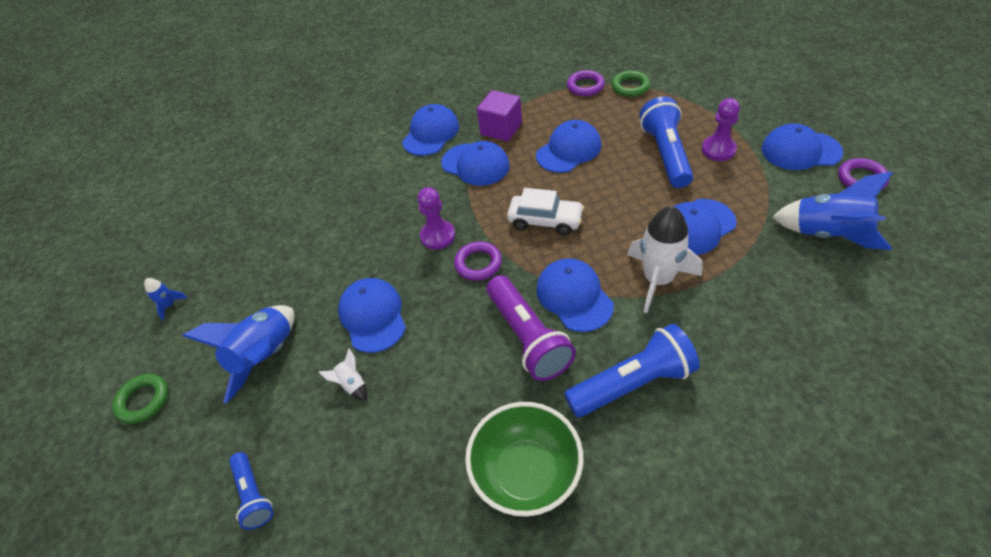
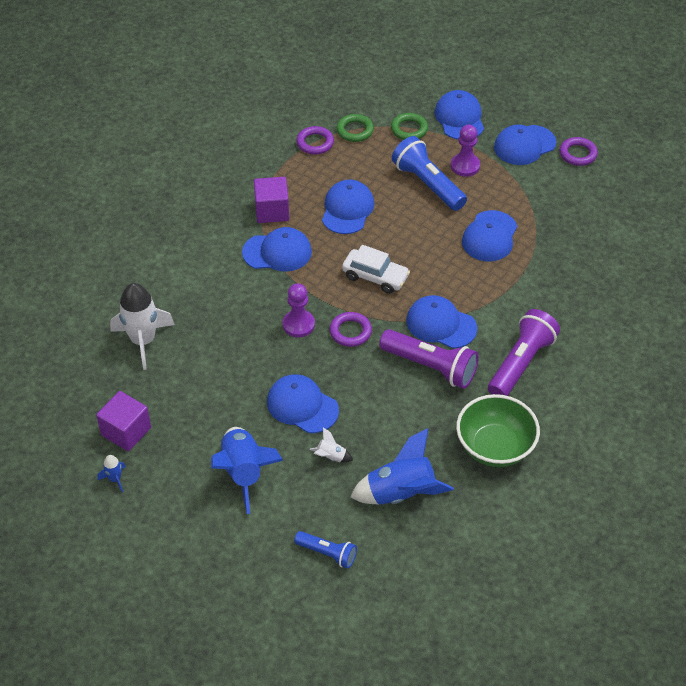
camera: 40 degrees left, 0 degrees up
green ring [112,374,168,424] -> green ring moved to [391,113,428,140]
blue cap [402,104,459,156] -> blue cap moved to [435,90,484,140]
white car [507,188,584,235] -> white car turned 45 degrees clockwise [342,245,410,294]
blue flashlight [564,324,700,417] -> purple flashlight [488,309,560,396]
white rocket [628,206,703,313] -> white rocket moved to [110,283,175,370]
blue rocket [772,171,893,250] -> blue rocket moved to [350,428,454,505]
none -> purple cube [96,391,151,451]

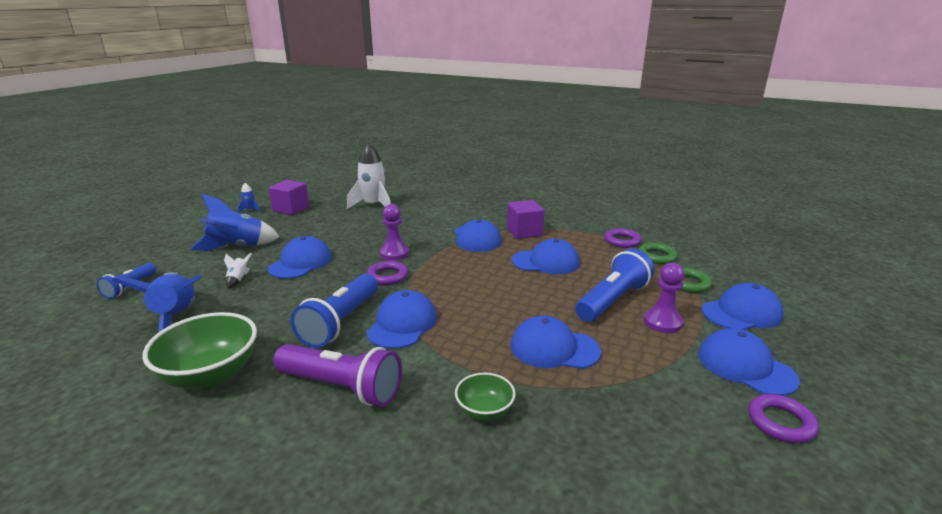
camera: 80 degrees right, 25 degrees down
white car [342,245,410,294] -> none
purple flashlight [379,329,479,389] -> blue flashlight [290,274,378,348]
none -> green bowl [455,373,516,421]

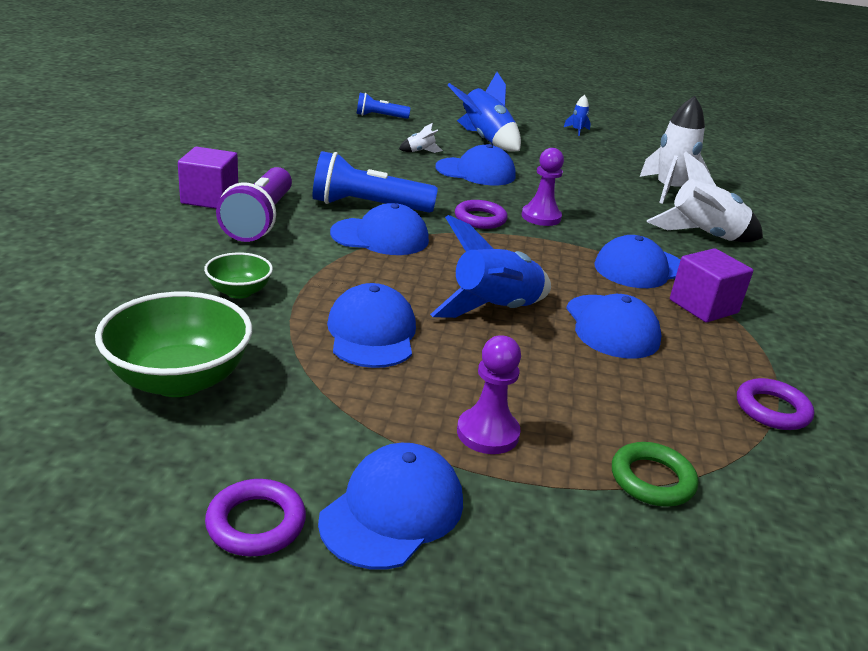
camera: 70 degrees right, 5 degrees up
blue rocket [111,272,202,333] -> blue rocket moved to [430,215,551,318]
green bowl [142,312,257,388] -> green bowl moved to [95,292,252,397]
purple cube [269,180,309,215] -> purple cube moved to [178,147,238,209]
blue flashlight [575,248,654,322] -> none
green ring [638,243,678,264] -> none
blue cap [702,283,783,330] -> none
none -> white rocket [647,152,763,242]

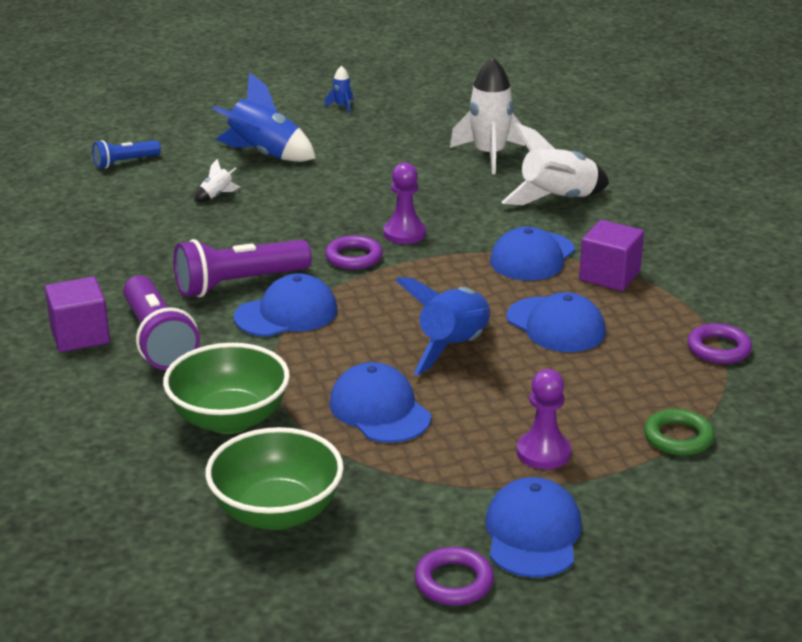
camera: 25 degrees left, 0 degrees up
green bowl [204,253,273,299] -> green bowl [163,343,290,434], size x1.85
blue flashlight [313,151,438,213] -> purple flashlight [173,239,312,297]
blue cap [436,144,516,185] -> none

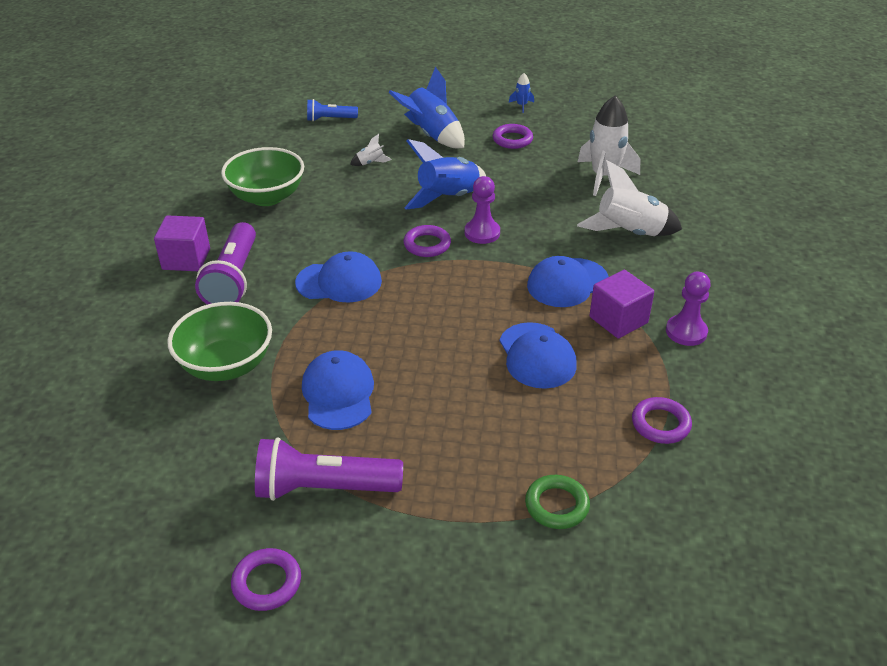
camera: 25 degrees right, 10 degrees up
purple flashlight [173,239,312,297] -> purple flashlight moved to [255,437,403,501]
green bowl [205,427,344,530] -> green bowl moved to [221,147,304,206]
blue rocket [395,277,491,375] -> blue rocket moved to [404,139,486,210]
blue cap [485,477,582,578] -> none
purple pawn [517,369,571,469] -> purple pawn moved to [666,272,710,346]
none -> purple ring [493,124,533,149]

